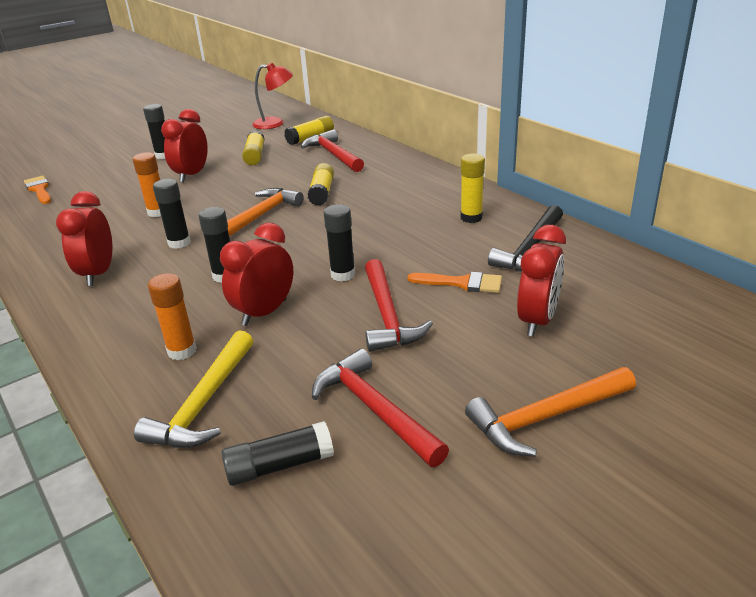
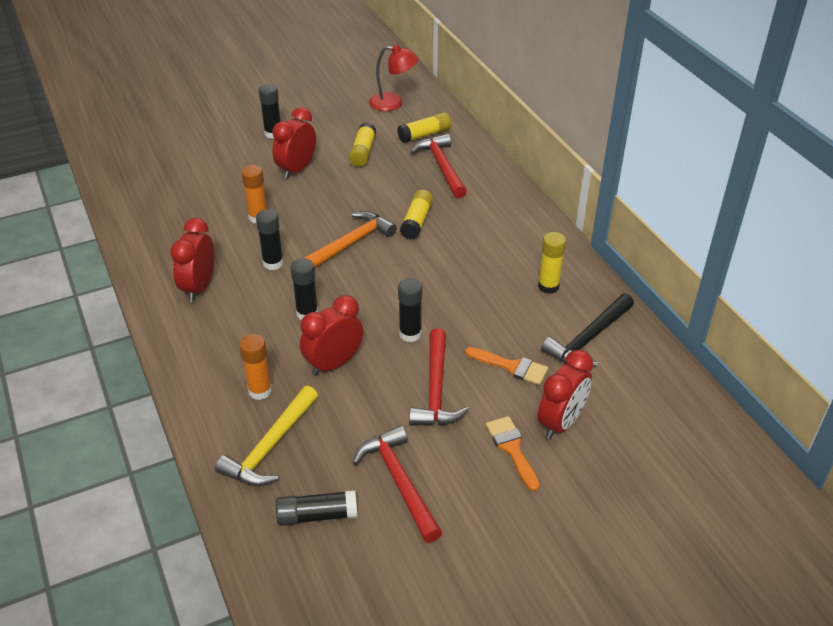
camera: 10 degrees right, 10 degrees up
orange brush [24,176,51,204] -> orange brush moved to [486,416,540,491]
orange hammer [465,367,636,457] -> none

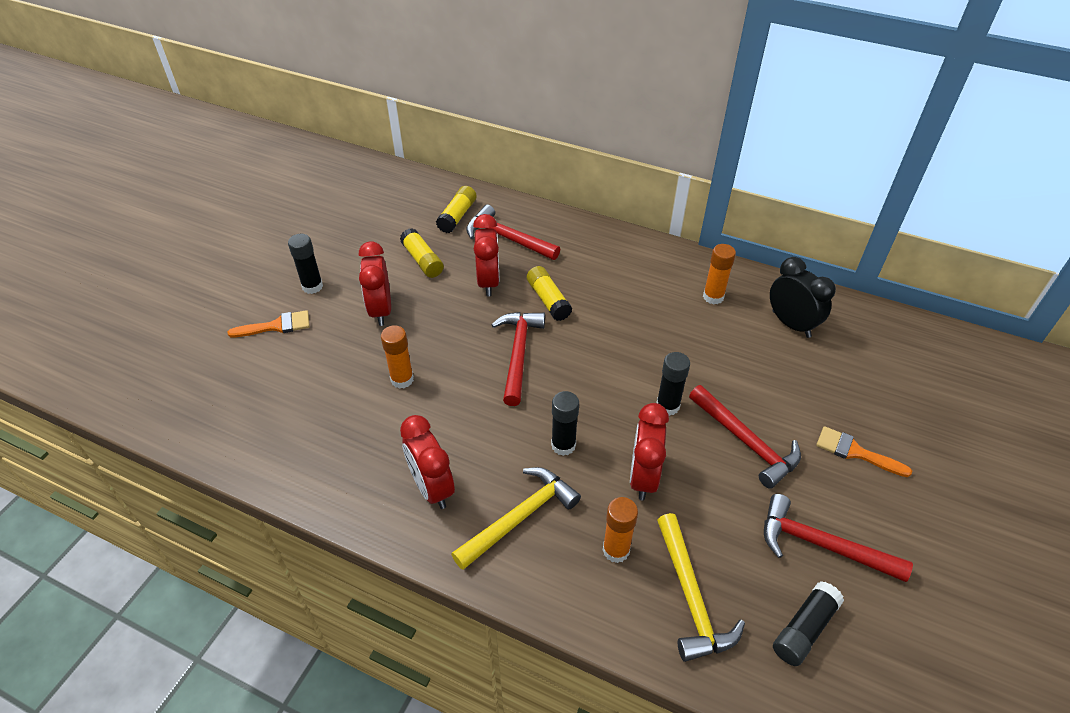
camera: 40 degrees left, 5 degrees up
black glue stick [256,209,284,270] -> none
orange hammer [304,211,397,268] -> red hammer [491,312,545,406]
red lamp [369,44,419,111] -> none
orange brush [465,347,548,385] -> orange brush moved to [228,310,310,337]
yellow glue stick [538,232,566,294] -> orange glue stick [703,244,736,305]
red clock [538,350,593,439] -> red clock moved to [473,214,500,296]
black hammer [541,294,634,367] -> black clock [770,257,836,338]
none -> yellow hammer [451,467,581,570]

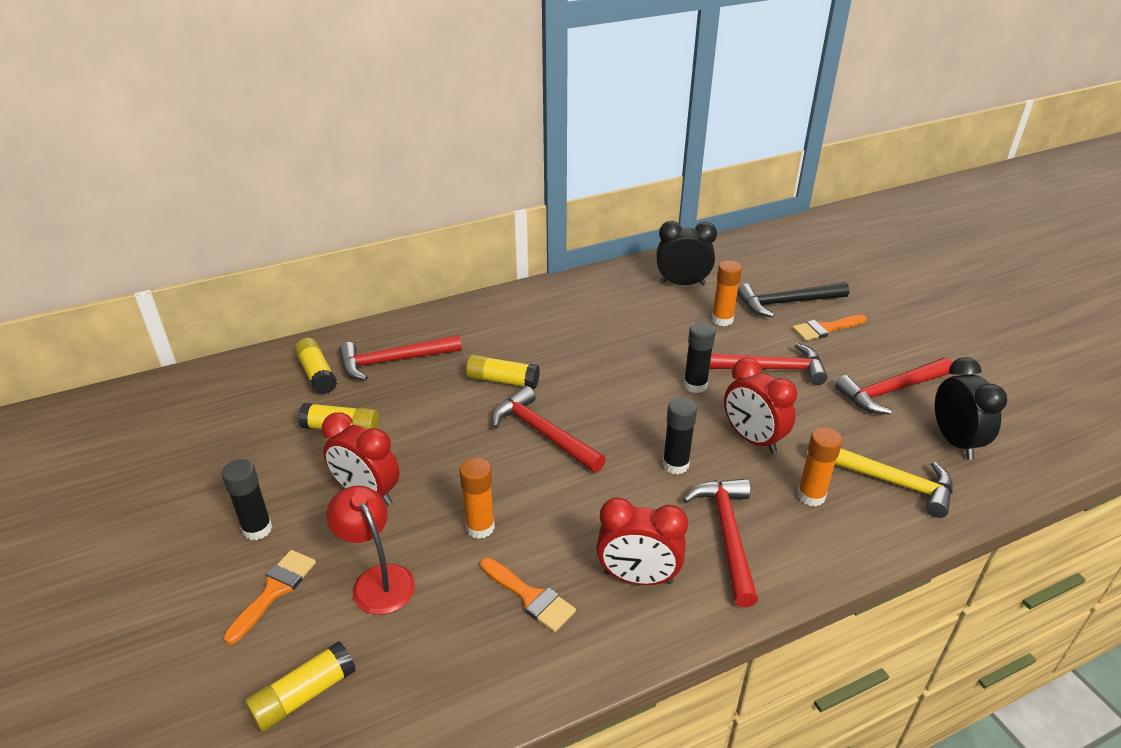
camera: 50 degrees left, 10 degrees down
yellow hammer [451,467,581,570] -> red hammer [683,478,758,607]
red clock [473,214,500,296] -> none
orange glue stick [703,244,736,305] -> orange glue stick moved to [712,260,742,326]
black glue stick [773,581,844,666] -> black clock [935,357,1007,460]
none -> yellow glue stick [245,641,356,732]
none -> red lamp [326,485,415,615]
none -> orange brush [480,558,576,632]
none -> black hammer [737,282,849,318]

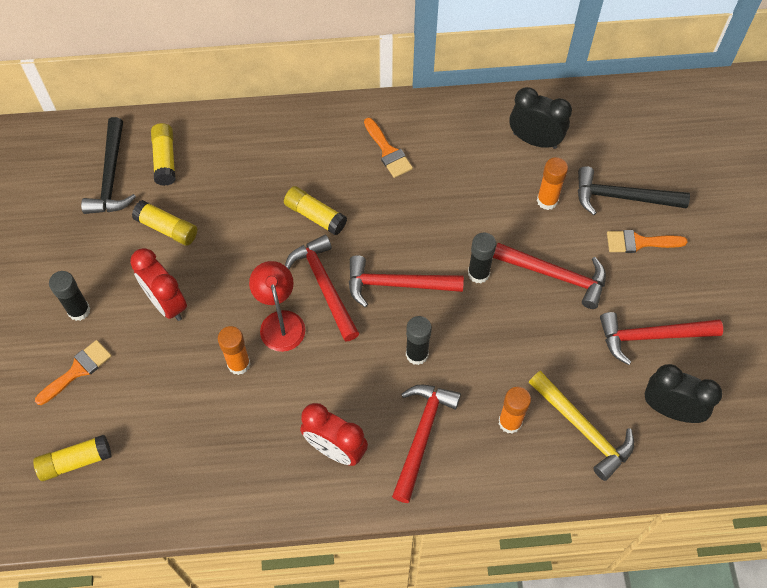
camera: 20 degrees right, 25 degrees up
red lamp [326,485,415,615] -> red lamp moved to [249,261,305,352]
red hammer [339,335,462,381] -> red hammer moved to [349,255,464,308]
orange brush [480,558,576,632] -> orange brush moved to [364,118,413,178]
red clock [724,358,797,454] -> none
black clock [935,357,1007,460] -> black clock turned 75 degrees counterclockwise [645,364,722,423]
none -> black hammer [81,117,136,214]

